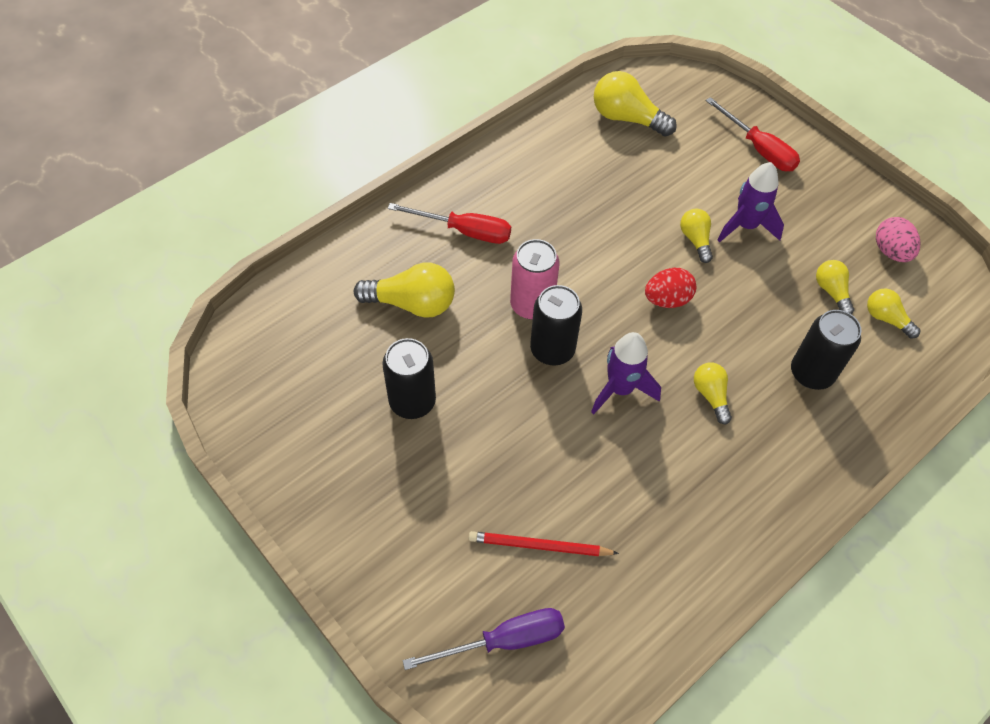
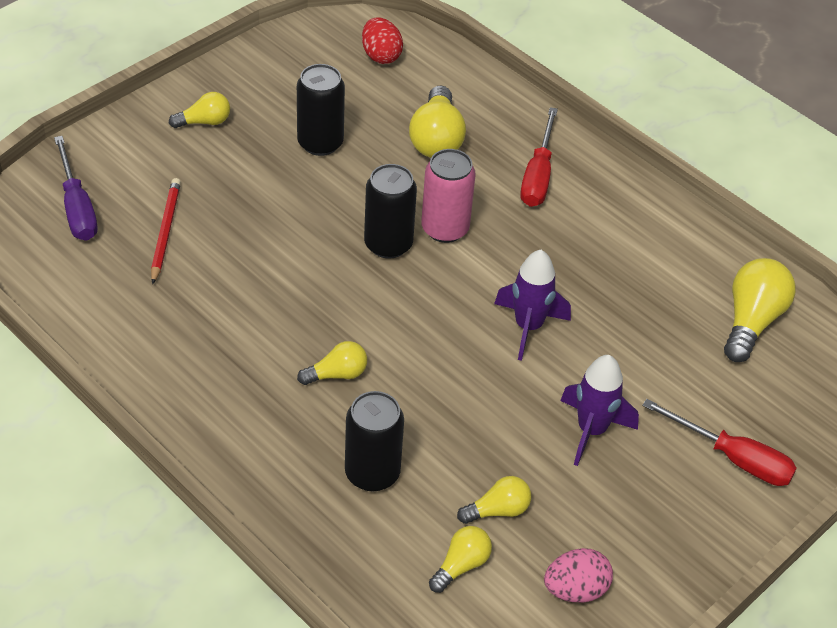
camera: 85 degrees right, 10 degrees down
purple rocket [591,332,661,414] -> purple rocket moved to [494,250,571,361]
red egg [645,268,696,308] -> red egg moved to [362,17,403,64]
yellow light bulb [680,209,713,263] -> yellow light bulb moved to [169,92,230,128]
red screwdriver [706,97,800,171] -> red screwdriver turned 105 degrees counterclockwise [642,399,797,486]

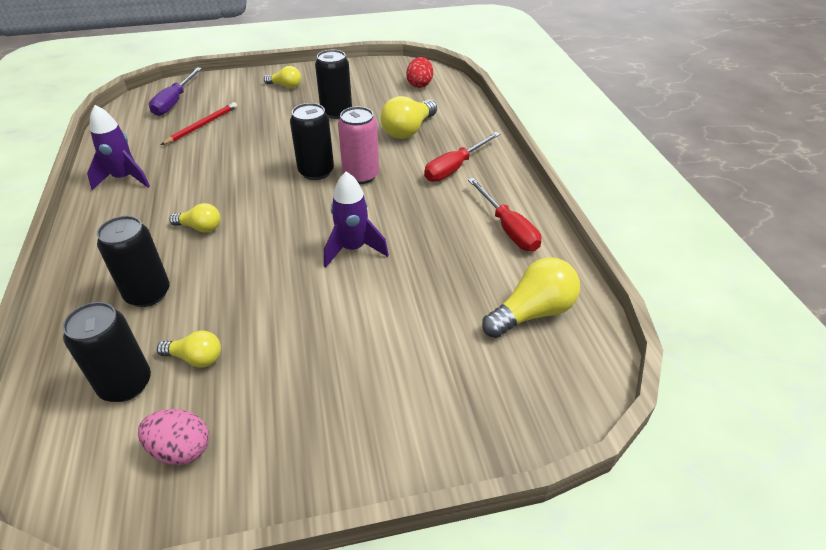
camera: 35 degrees right, 5 degrees down
yellow light bulb [429,526,492,593] -> black can [63,302,151,402]
purple rocket [560,355,639,466] -> purple rocket moved to [87,105,150,190]
red screwdriver [642,399,797,486] -> red screwdriver moved to [468,178,541,251]

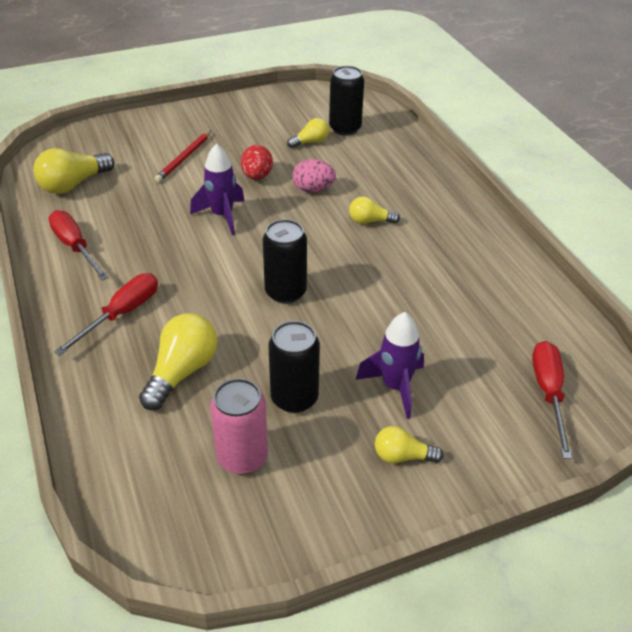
camera: 170 degrees right, 0 degrees up
purple rocket [87,105,150,190] -> purple rocket moved to [356,312,424,419]
black can [97,216,170,307] -> none
pink egg [138,409,209,465] -> pink egg moved to [292,159,336,192]
purple screwdriver [149,67,202,116] -> red screwdriver [532,341,572,459]
yellow light bulb [157,331,221,368] -> yellow light bulb turned 150 degrees clockwise [287,118,329,148]
red pencil [161,102,237,145] -> red pencil moved to [155,130,212,182]
pink can [338,106,379,184] -> pink can moved to [210,378,268,475]
red egg [406,57,433,88] -> red egg moved to [241,145,273,180]

